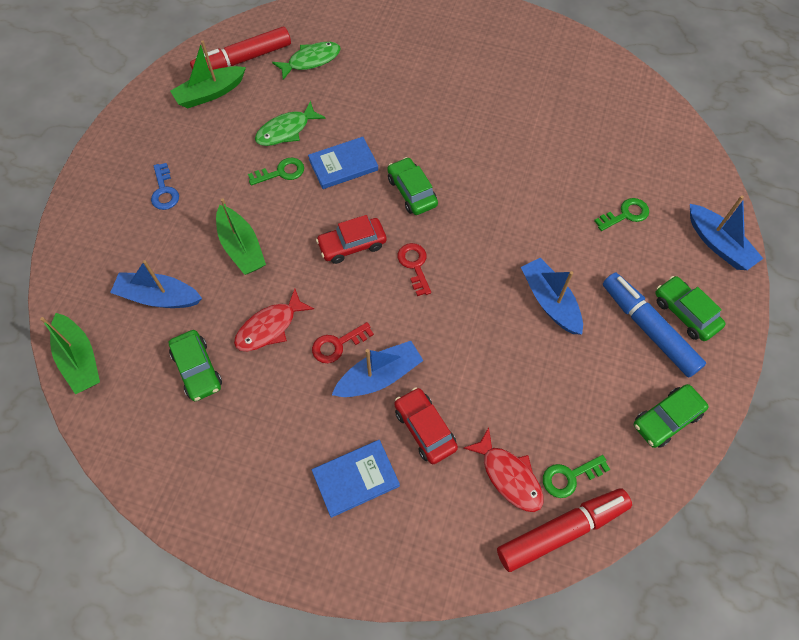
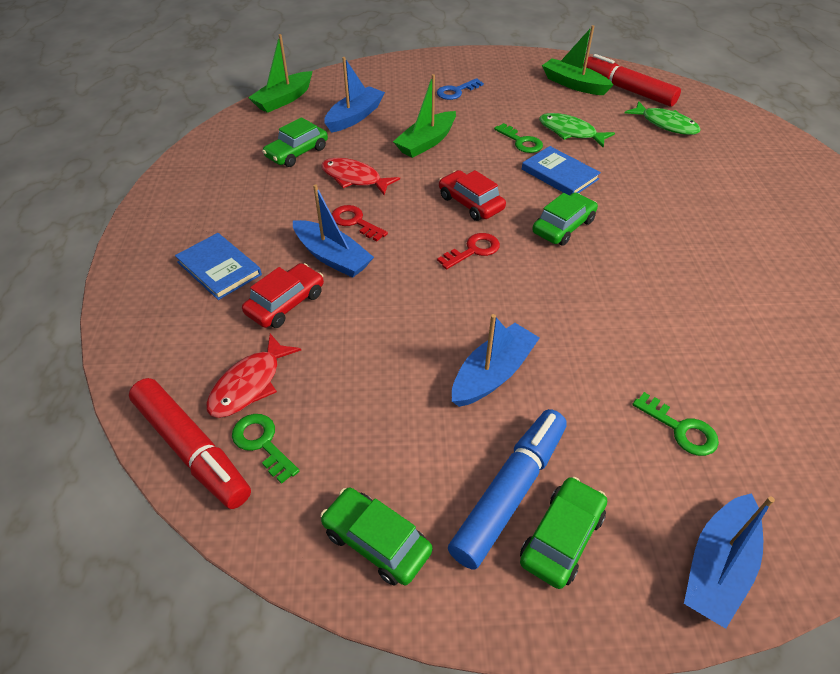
camera: 70 degrees right, 15 degrees down
blue boat [110,260,202,308] -> blue boat turned 45 degrees clockwise [324,57,385,133]

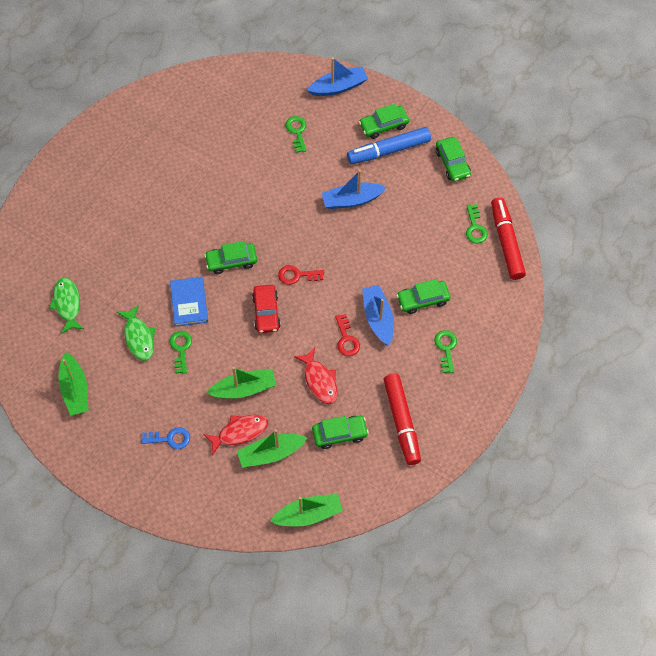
camera: 145 degrees left, 15 degrees up
blue book [175,233,262,300] -> green key [434,330,457,373]
red fish [206,334,301,418] -> red fish moved to [203,415,268,455]
red car [242,263,324,328] -> green car [396,279,450,314]
blue boat [324,57,385,133] -> green boat [237,429,307,468]
red marker [583,54,681,107] -> red marker moved to [384,373,421,465]

